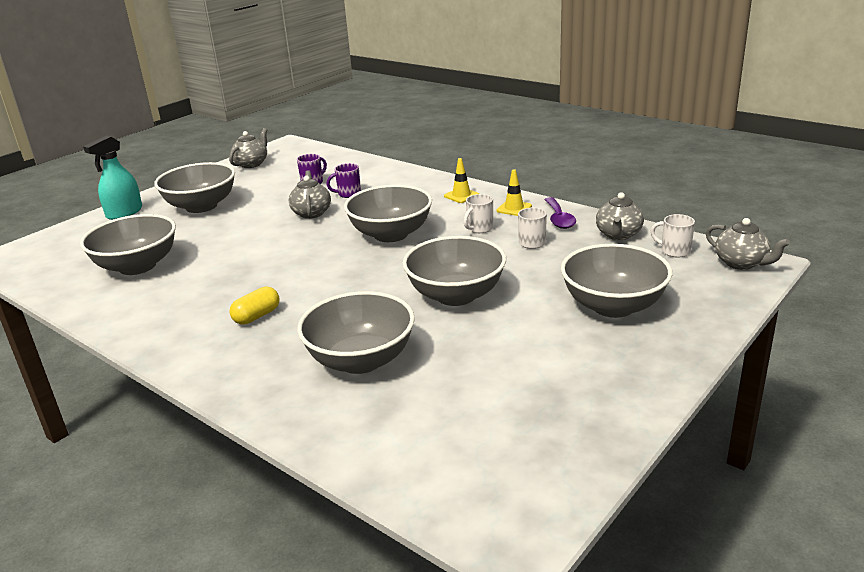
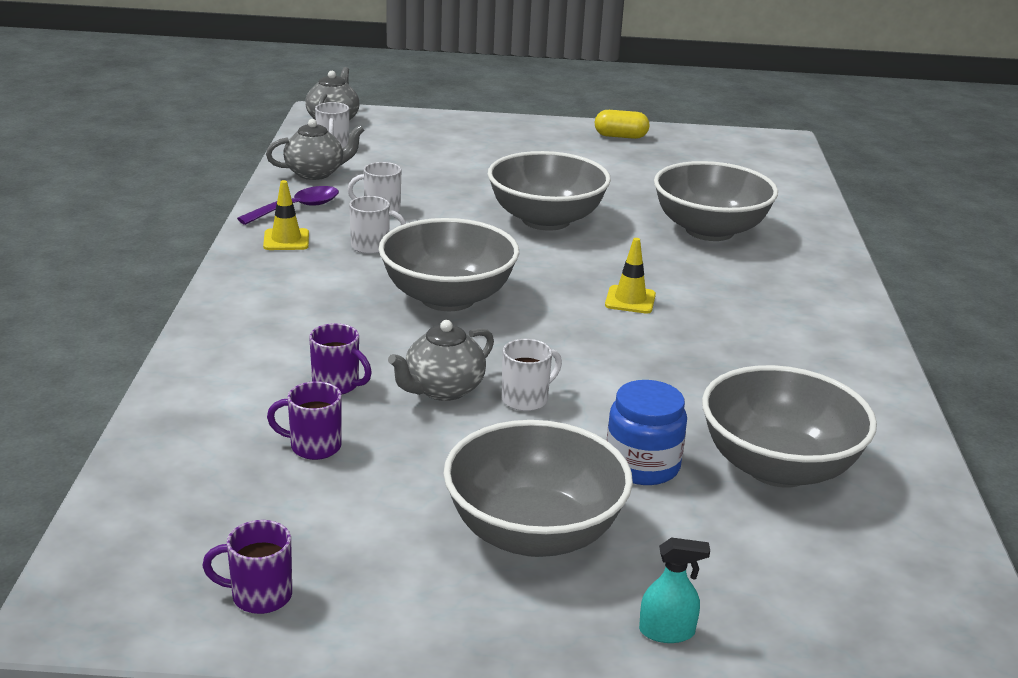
camera: 130 degrees left, 0 degrees up
turquoise spray bottle [83,135,142,220] -> turquoise spray bottle [639,537,710,643], size x0.55
grey teapot [229,128,267,168] -> purple mug [202,520,292,614]
yellow capsule [229,286,280,325] -> yellow capsule moved to [595,110,650,139]
yellow traffic cone [444,158,479,203] -> yellow traffic cone moved to [605,238,656,313]
grey bowl [561,244,672,318] -> none
none -> white mug [501,339,562,411]
none -> blue jar [606,380,687,485]

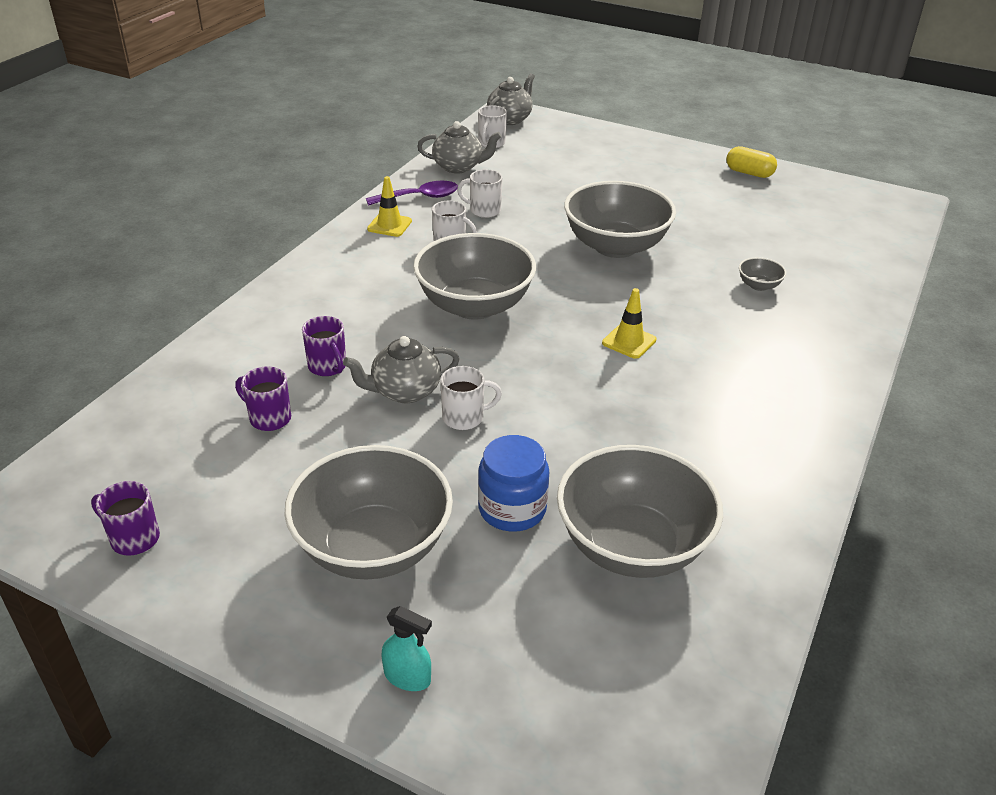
camera: 25 degrees right, 10 degrees up
grey bowl [654,161,778,241] -> grey bowl [739,257,786,291], size x0.40

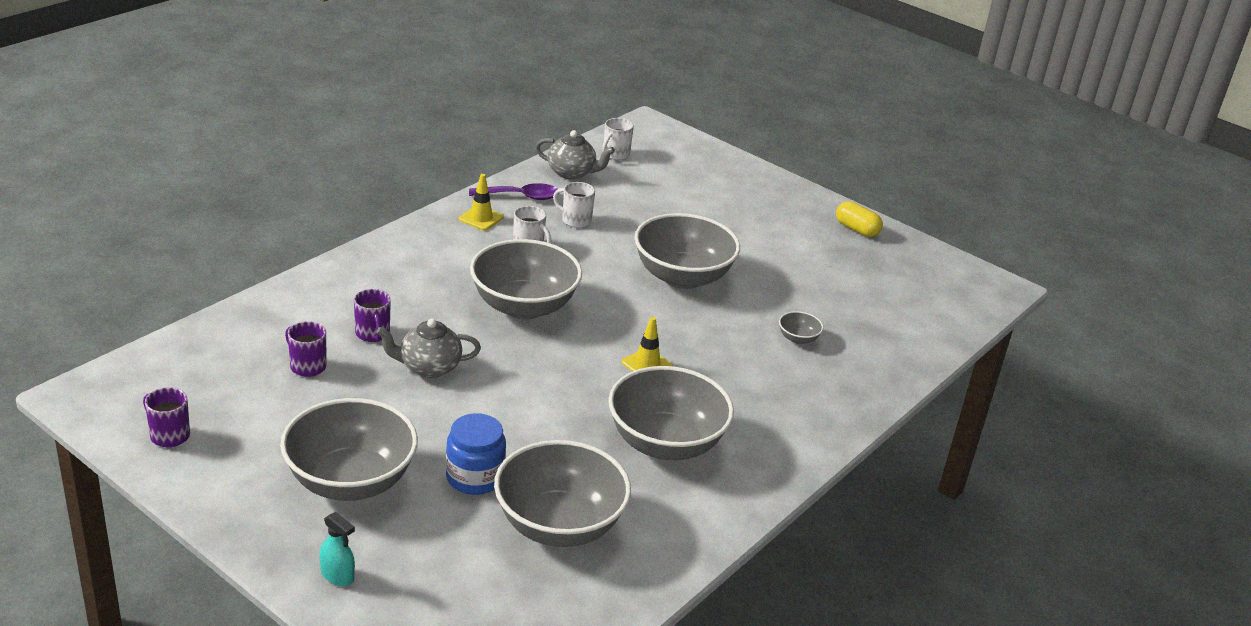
camera: 10 degrees right, 5 degrees down
white mug [440,366,502,430] -> none
grey teapot [487,74,535,125] -> none
none -> grey bowl [608,366,734,460]

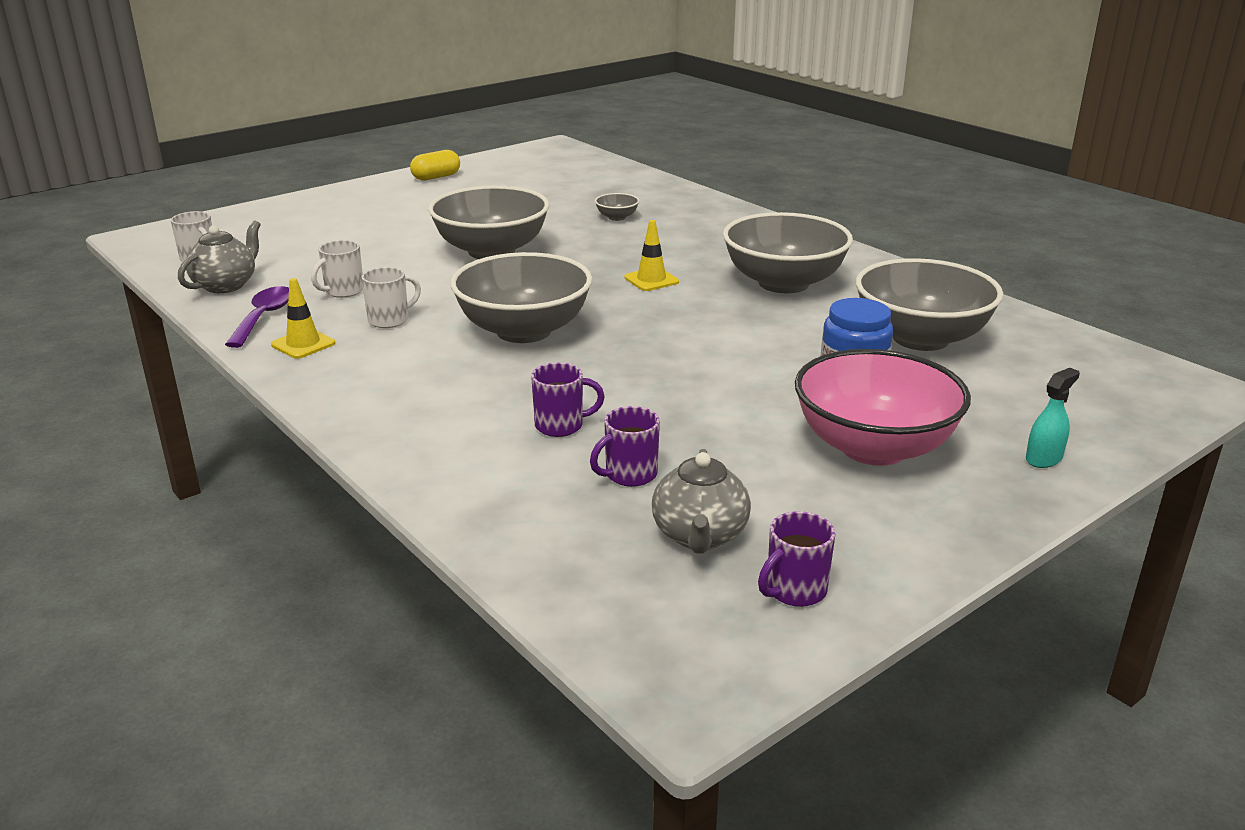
camera: 75 degrees left, 5 degrees down
grey bowl [280,398,418,501] -> pink bowl [795,349,971,466]
grey teapot [376,319,481,378] -> grey teapot moved to [652,449,751,554]

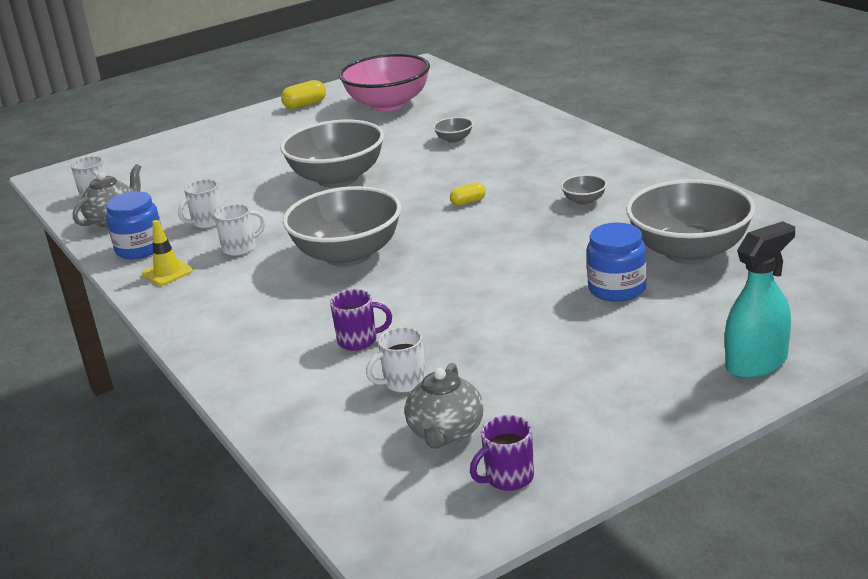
camera: 10 degrees right, 0 degrees up
purple spoon [225,286,289,348] -> blue jar [106,191,162,259]
purple mug [590,406,660,487] -> white mug [366,327,426,393]
yellow traffic cone [624,220,679,291] -> yellow capsule [450,182,486,206]
grey bowl [723,212,853,293] -> grey bowl [561,175,607,205], size x0.40
pink bowl [795,349,971,466] -> pink bowl moved to [339,54,430,111]
turquoise spray bottle [1026,368,1080,468] -> turquoise spray bottle [725,221,795,379], size x1.80

